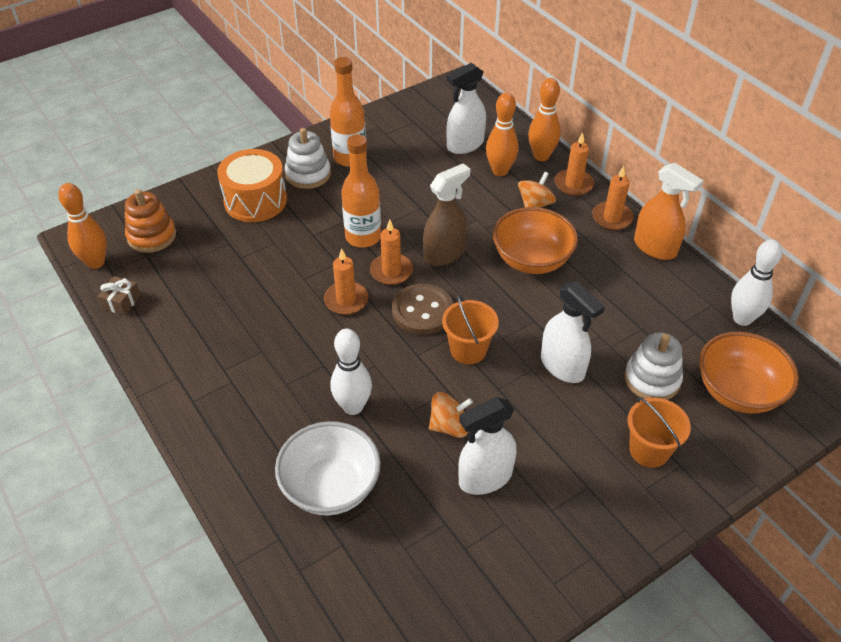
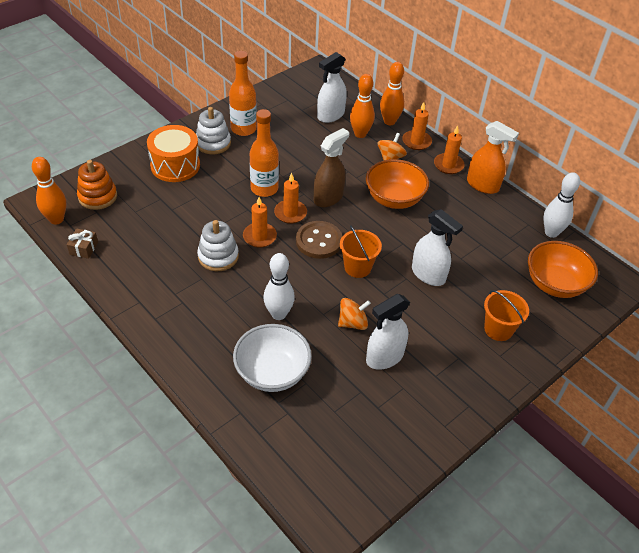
camera: 10 degrees left, 0 degrees up
white stacking toy [624,332,683,400] -> white stacking toy moved to [197,220,239,271]

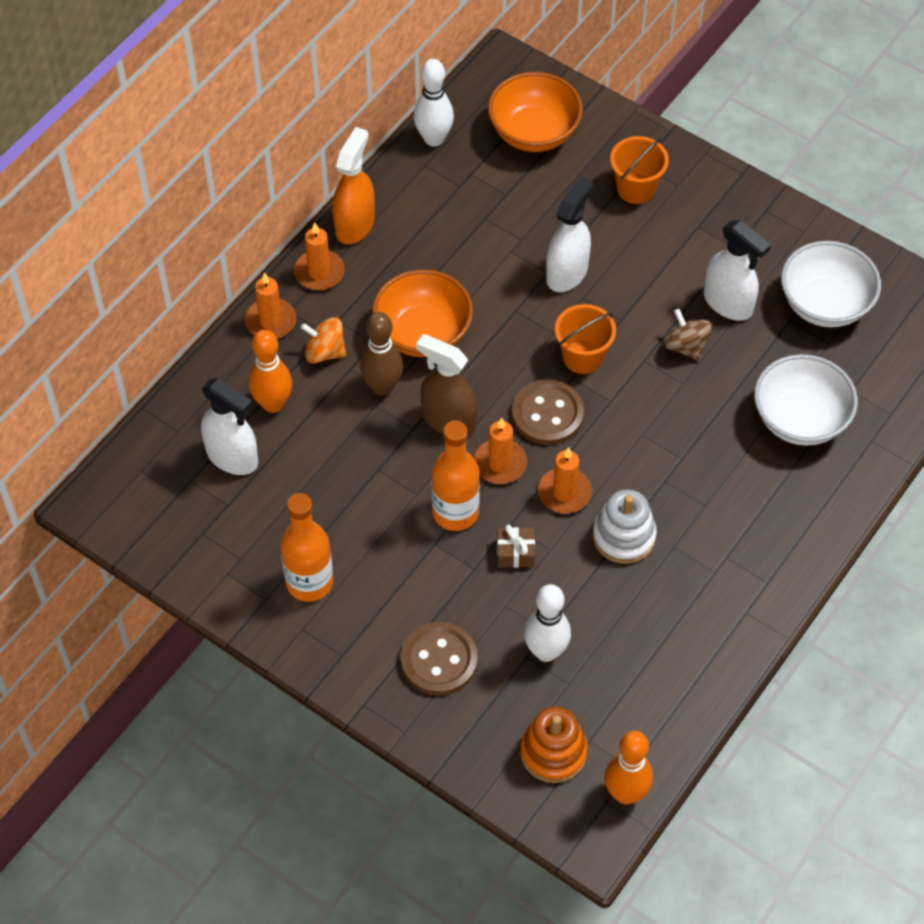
camera: 100 degrees left, 10 degrees up
brown gift [67,228,98,259] -> brown gift moved to [497,525,535,568]
orange drum [147,125,200,182] -> brown button [401,622,478,696]
white stacking toy [196,107,231,154] -> none
white bowling pin [263,253,295,320] -> white bowling pin moved to [524,584,571,662]
orange spinning top [338,298,371,330] -> brown spinning top [663,309,712,361]
orange bowling pin [380,62,404,125] -> none
none -> brown bowling pin [360,312,403,396]
none -> white bowl [781,241,881,328]

